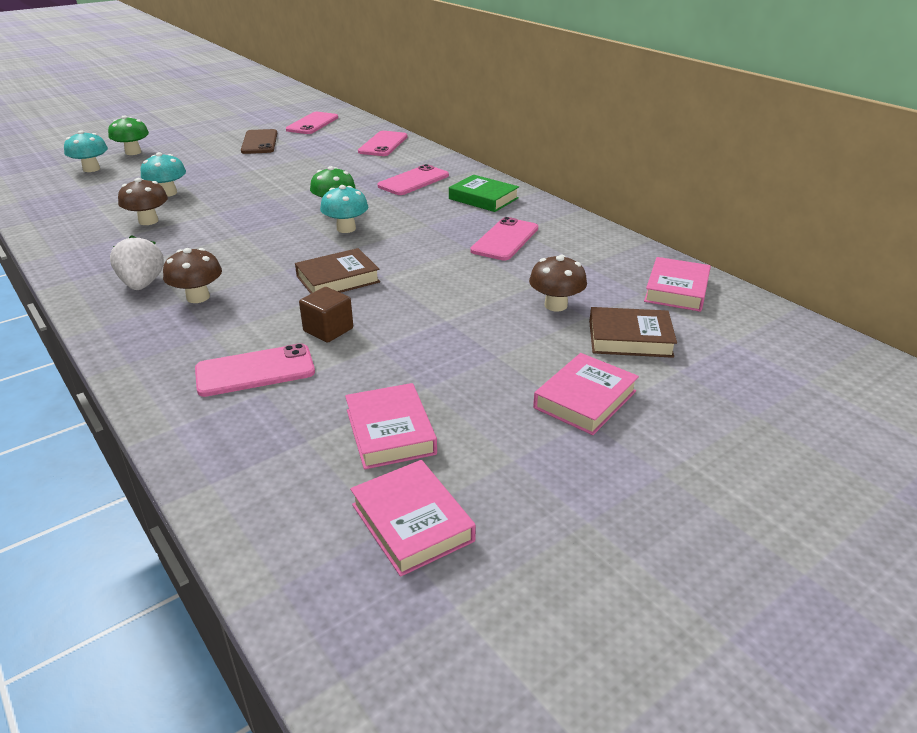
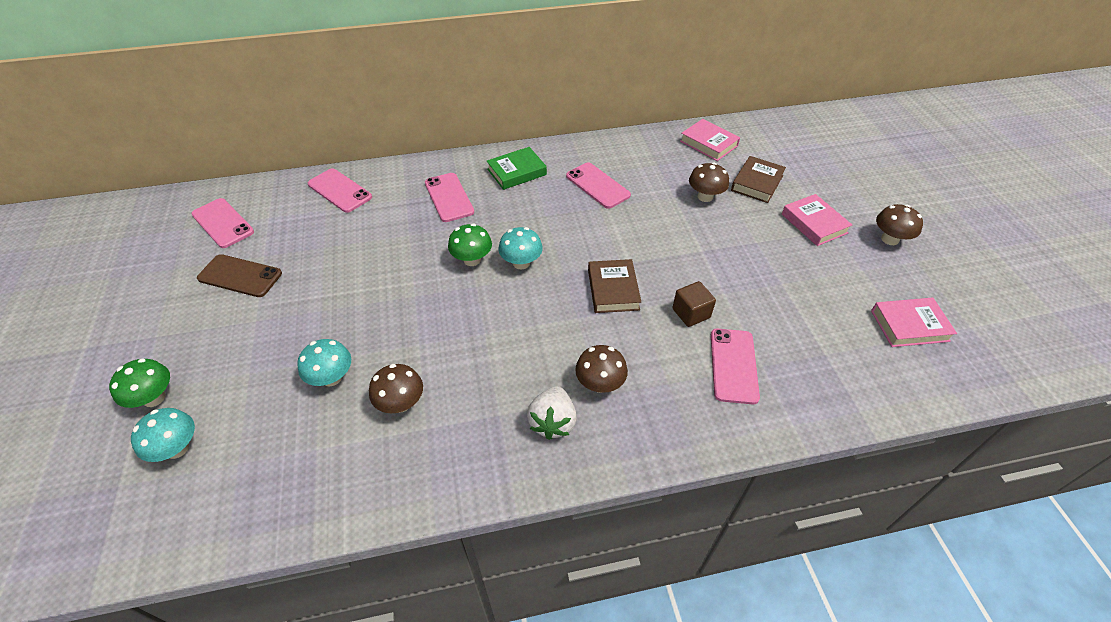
camera: 65 degrees left, 15 degrees up
white strawberry [110,235,164,290] -> white strawberry turned 90 degrees counterclockwise [527,386,577,440]
pink book [345,383,437,469] -> none
none -> brown mushroom [876,204,923,245]

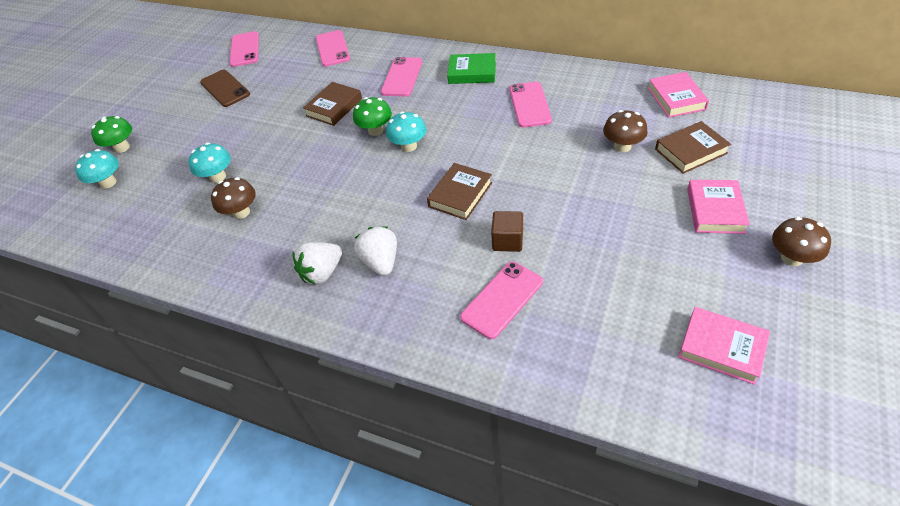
camera: 40 degrees right, 0 degrees up
brown mushroom [575,345,628,393] -> white strawberry [354,226,397,276]
none -> brown book [303,82,362,126]

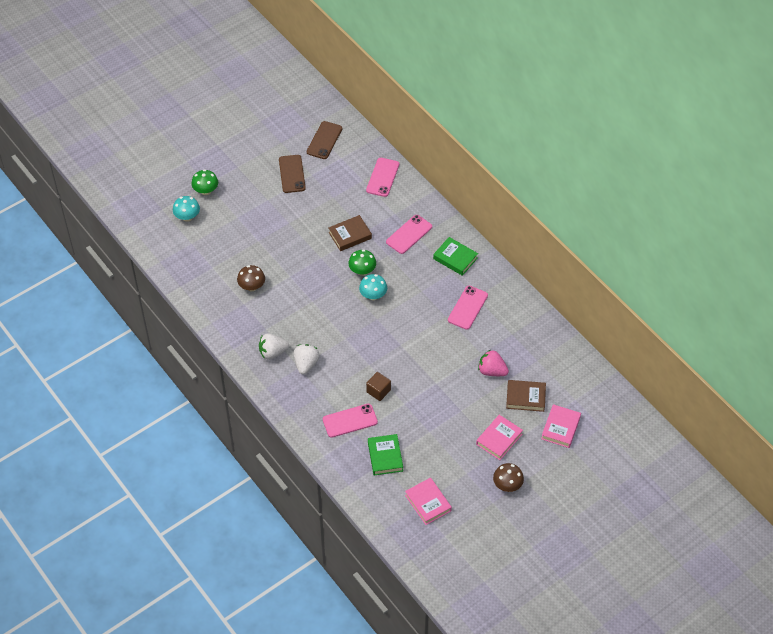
camera: 25 degrees right, 5 degrees up
turquoise mushroom [188,142,231,183] -> none
pink phone [230,31,259,67] -> brown phone [307,121,342,159]
brown book [427,163,492,220] -> none
brown mushroom [603,110,648,152] -> pink strawberry [478,350,509,376]
pink book [648,72,709,118] -> pink book moved to [541,404,581,448]
none -> green book [368,434,403,475]

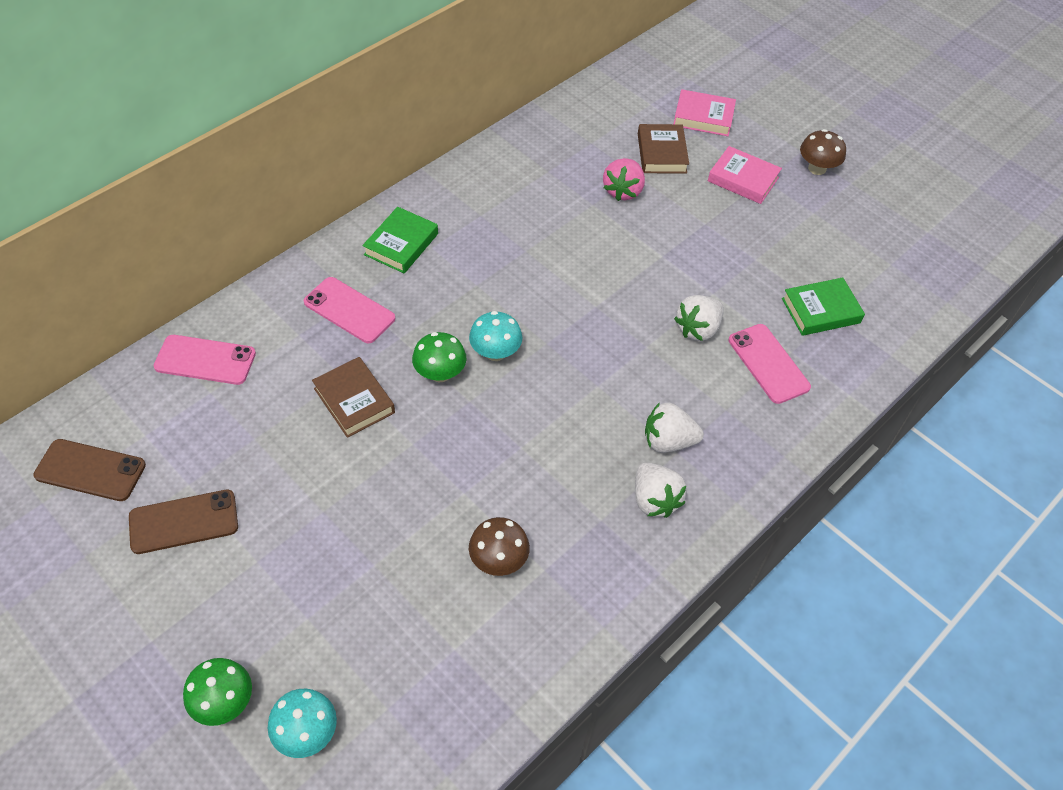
camera: 100 degrees left, 0 degrees up
brown cube [366,372,391,401] -> white strawberry [674,295,724,341]
pink book [405,478,452,525] -> none
pink phone [448,286,488,330] -> none

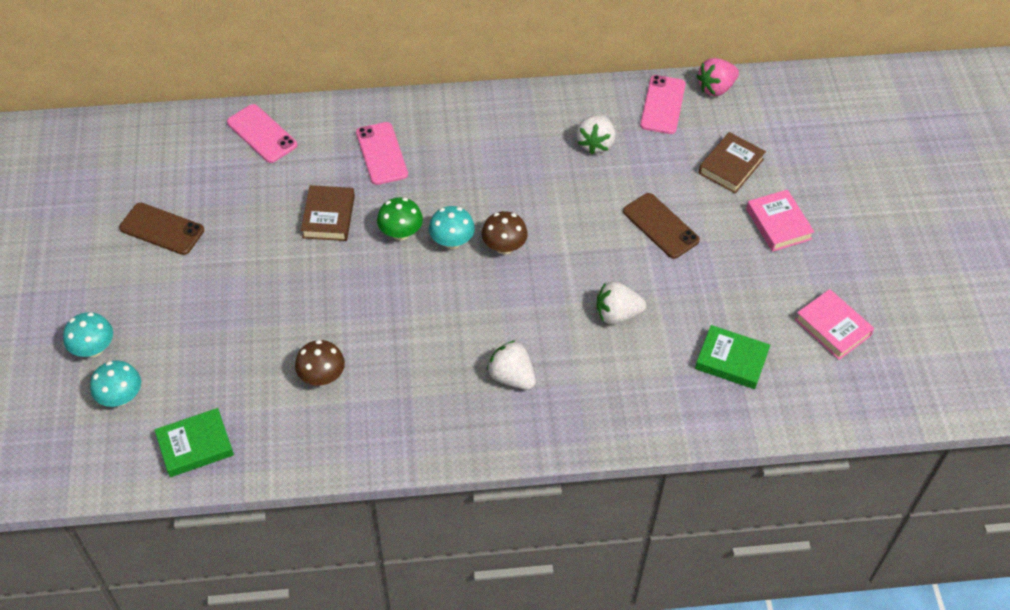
camera: 40 degrees right, 0 degrees up
brown phone [33,439,146,501] -> brown phone moved to [623,193,700,259]
green mushroom [183,658,252,726] -> turquoise mushroom [63,312,113,357]
green book [362,207,438,273] -> green book moved to [155,408,234,477]
pink strawberry [603,158,645,201] -> pink strawberry moved to [697,58,739,96]
white strawberry [635,462,687,518] -> white strawberry moved to [576,114,615,154]
pink book [674,89,736,136] -> pink book moved to [795,289,874,360]
pink phone [729,324,811,404] -> pink phone moved to [640,75,686,134]
brown mushroom [800,129,846,175] -> brown mushroom moved to [482,211,528,255]

